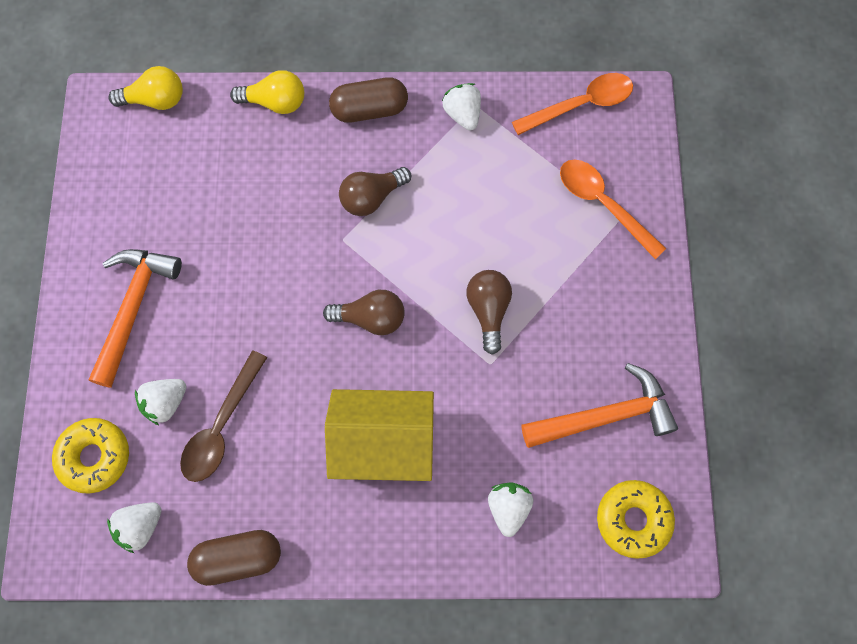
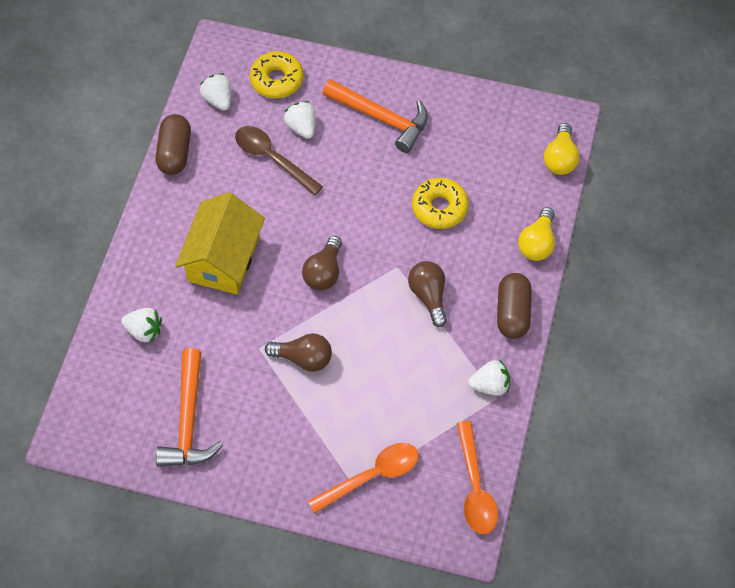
camera: 105 degrees right, 10 degrees down
yellow donut [597,480,675,559] -> yellow donut moved to [412,178,469,229]

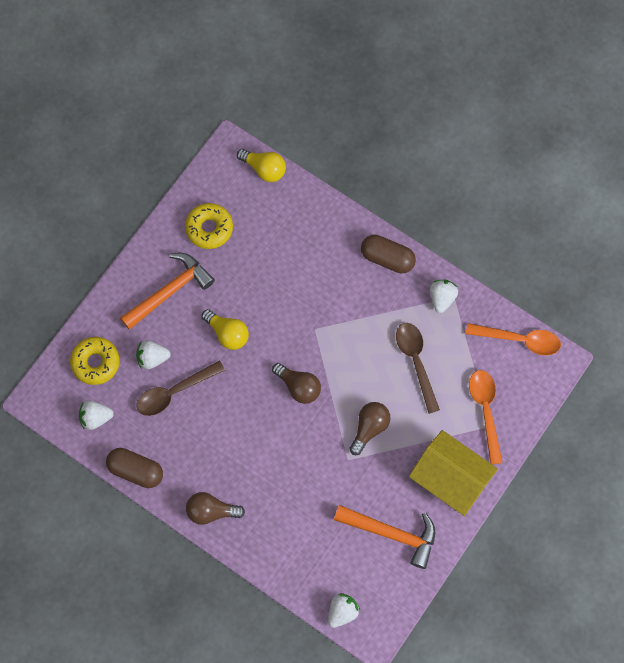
camera: 70 degrees left, 10 degrees up
white strawberry [121,308,162,343] -> white strawberry moved to [328,593,360,628]
yellow house [175,192,265,294] -> yellow house moved to [409,430,498,516]
brown light bulb [408,261,447,327] -> brown light bulb moved to [186,492,245,525]
yellow donut [412,178,469,229] -> yellow donut moved to [185,203,233,249]
yellow light bulb [518,207,555,261] -> yellow light bulb moved to [201,309,249,350]
none -> brown spoon [396,323,440,414]

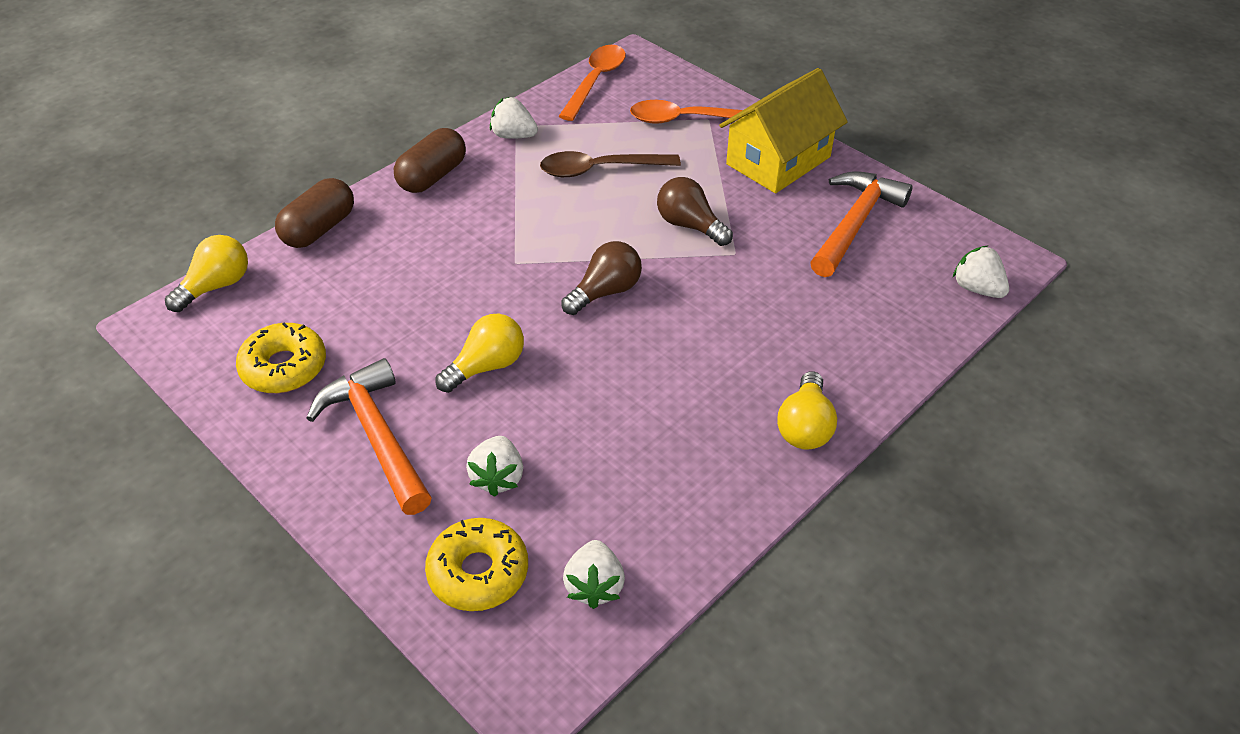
camera: 80 degrees left, 25 degrees down
brown capsule [106,448,163,488] -> brown capsule moved to [275,178,354,248]
brown spoon [136,361,225,416] -> none
brown light bulb [186,492,245,525] -> yellow light bulb [777,371,837,450]

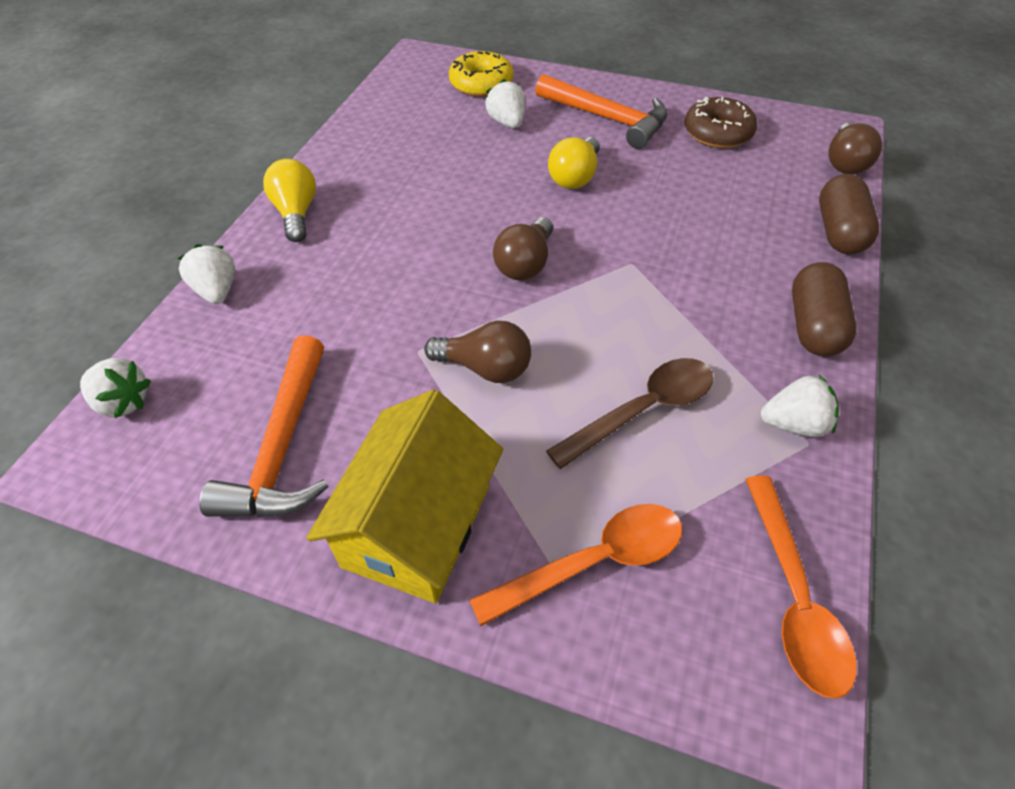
camera: 155 degrees right, 5 degrees up
yellow light bulb [165,235,248,312] -> brown light bulb [828,122,882,174]
yellow donut [236,322,326,393] -> brown donut [684,97,757,148]
white strawberry [563,540,625,609] -> white strawberry moved to [177,244,235,304]

